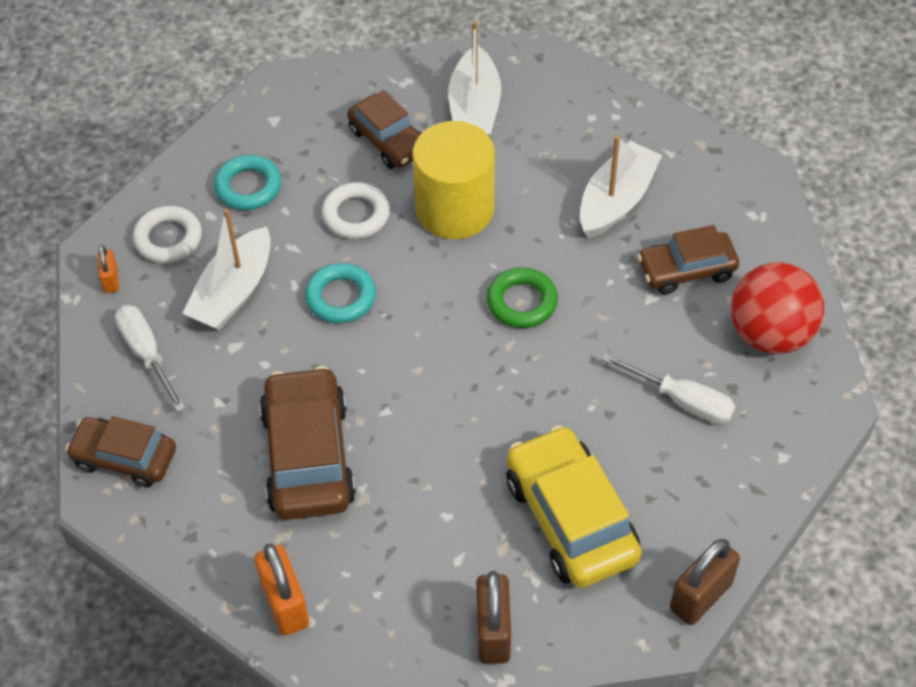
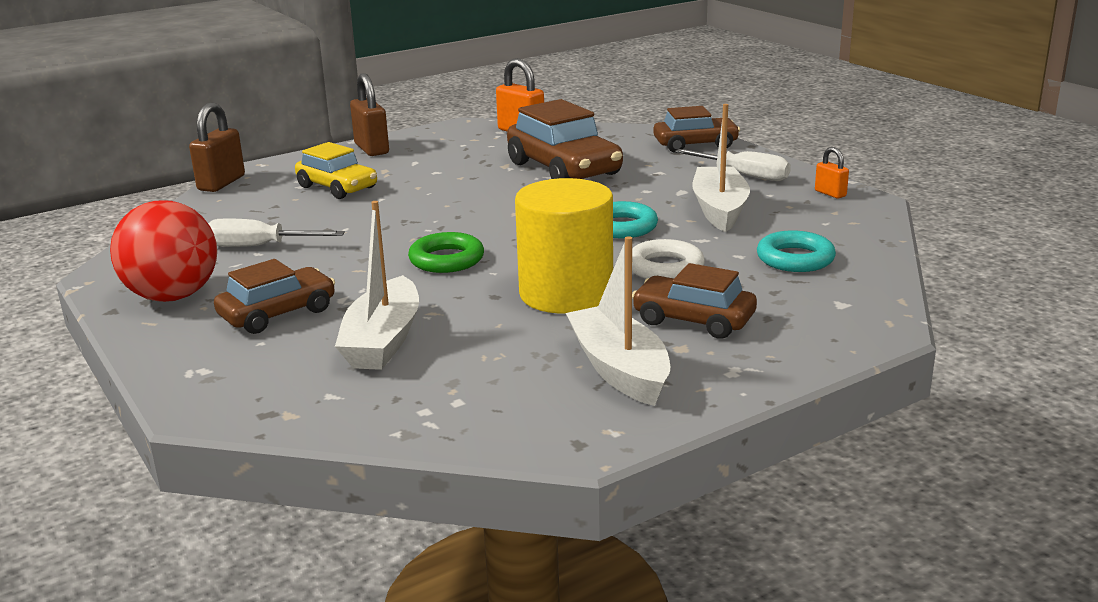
camera: 155 degrees right, 30 degrees down
white ring [133,206,202,263] -> none
yellow car [506,425,642,588] -> yellow car [295,142,377,199], size x0.64

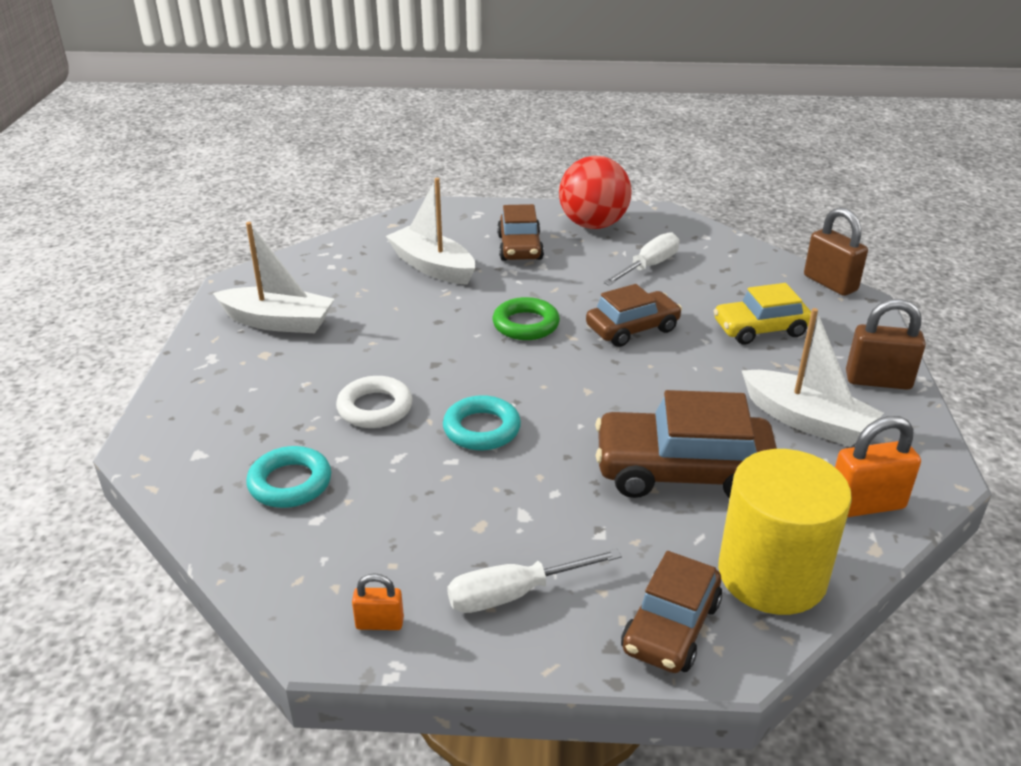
camera: 125 degrees right, 10 degrees up
yellow cylinder [515,178,613,314] -> yellow cylinder moved to [718,449,852,615]
brown car [632,263,757,339] -> brown car moved to [586,284,682,347]
white boat [692,104,750,232] -> white boat moved to [741,308,883,447]

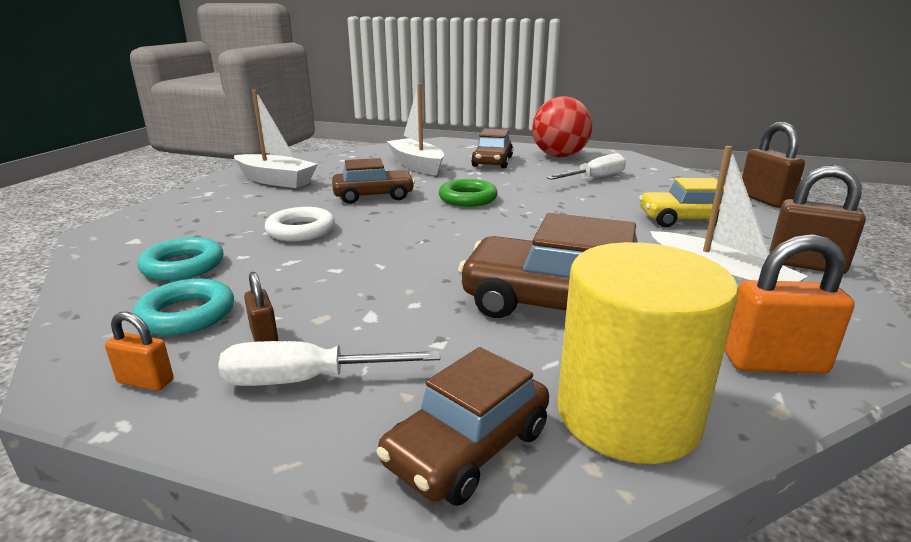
camera: 15 degrees right, 10 degrees down
turquoise ring [443,395,521,451] -> turquoise ring moved to [133,279,234,336]
brown car [586,284,682,347] -> brown car moved to [332,158,415,204]
none -> brown padlock [244,272,278,342]

